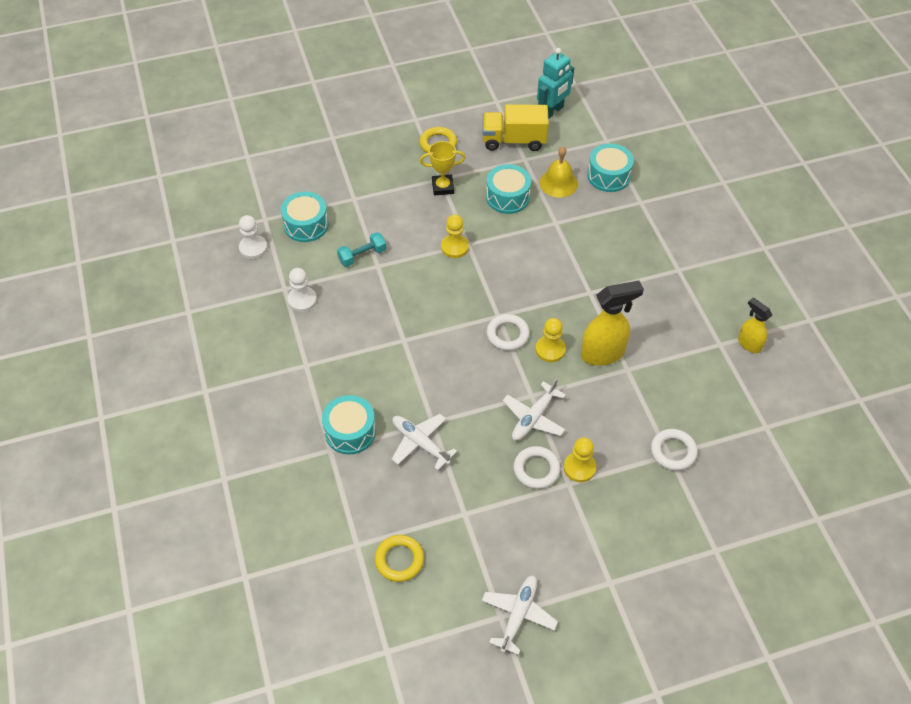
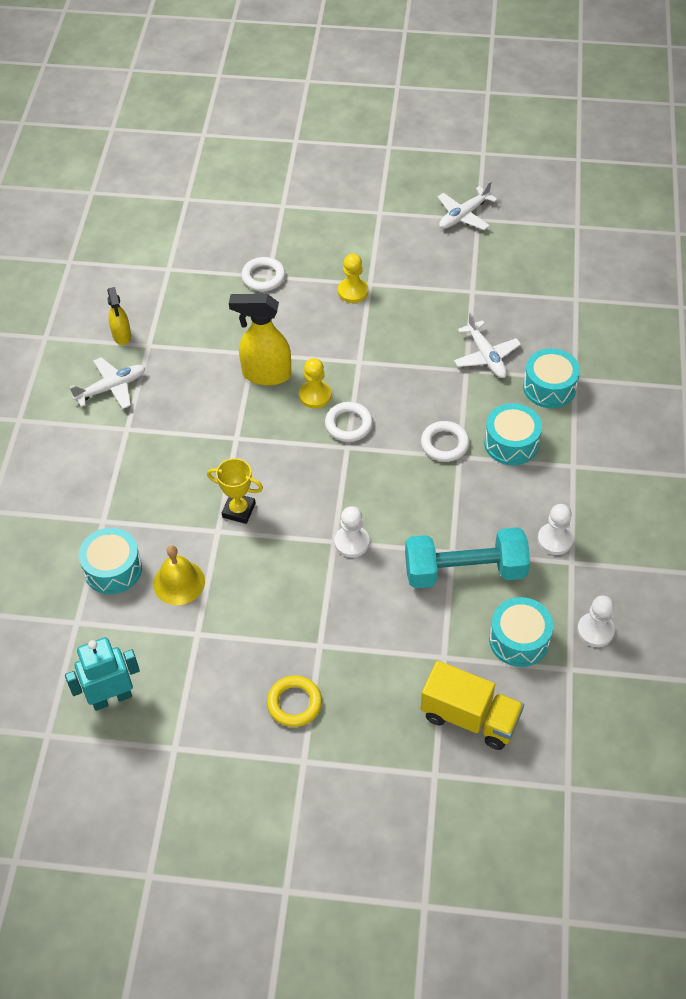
camera: 155 degrees left, 0 degrees up
turquoise dumbbell [337,232,386,267] -> turquoise dumbbell [405,527,530,588], size x1.98
yellow ring [375,535,424,582] -> none
yellow trophy [420,141,466,195] -> yellow trophy moved to [207,458,263,524]
yellow pawn [441,214,469,258] -> white pawn [334,506,369,558]
yellow truck [483,104,549,151] -> yellow truck moved to [420,661,524,750]
turquoise drum [486,164,531,214] -> turquoise drum moved to [484,403,542,465]
white plane [503,378,566,440] -> white plane moved to [70,357,145,409]
white ring [513,446,561,489] -> white ring moved to [421,421,470,462]

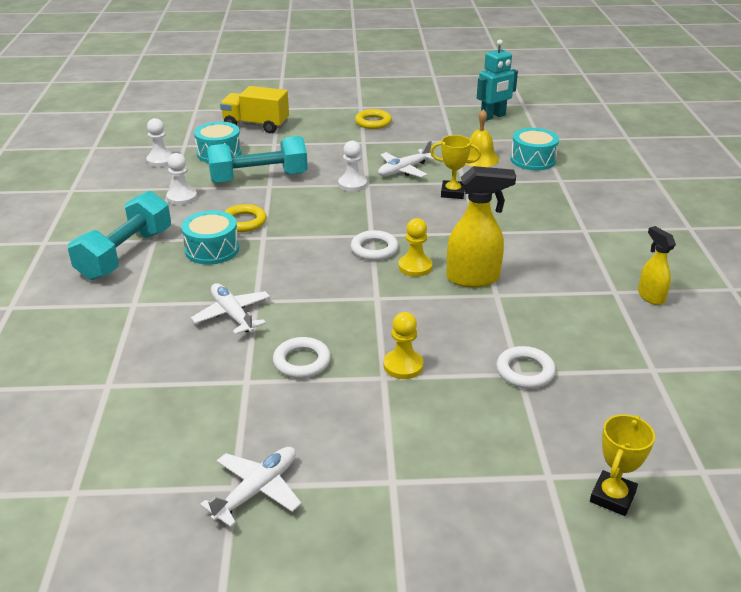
camera: 170 degrees right, 20 degrees down
white plane [70,357,145,409] -> white plane moved to [378,141,434,178]
white ring [421,421,470,462] -> white ring moved to [273,337,331,378]
turquoise drum [523,348,580,408] -> none
none -> turquoise dumbbell [68,191,171,280]
none -> yellow ring [224,204,267,232]
none -> yellow trophy [590,415,655,516]

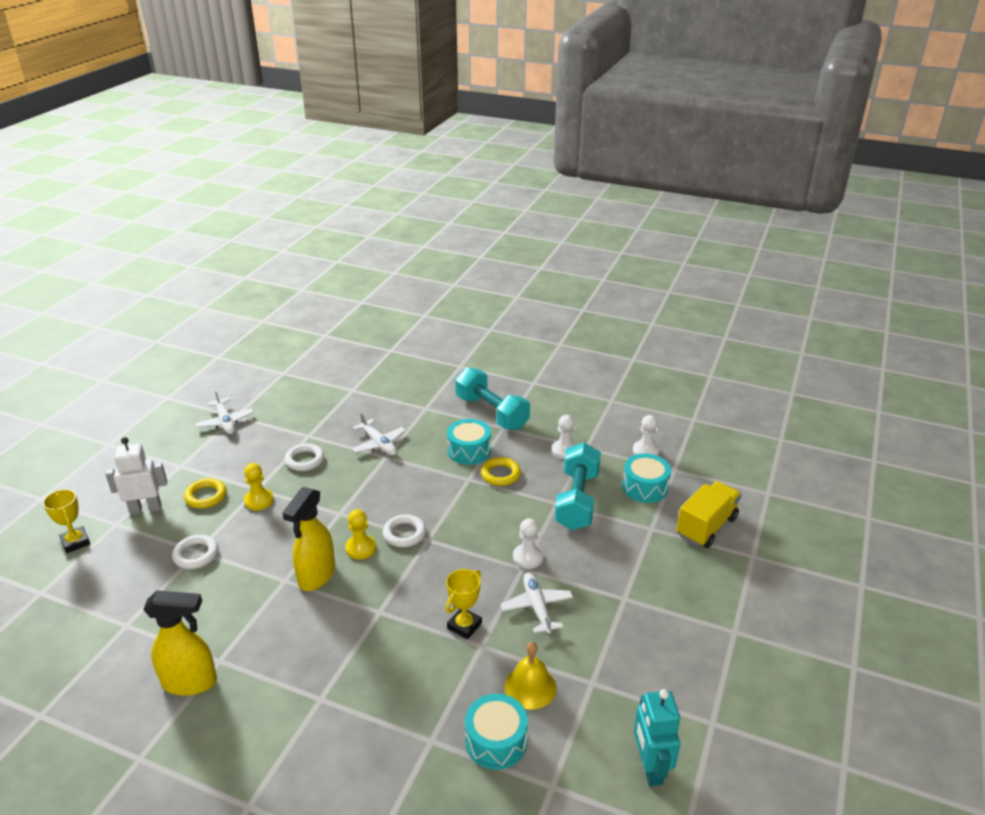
camera: 115 degrees right, 0 degrees up
white plane [191,283,270,335] -> white plane turned 60 degrees clockwise [352,412,406,455]
yellow ring [355,109,392,129] -> yellow ring moved to [184,478,227,509]
yellow spray bottle [638,226,676,305] -> yellow spray bottle [143,590,217,696], size x1.68
none -> white robot [105,437,167,515]

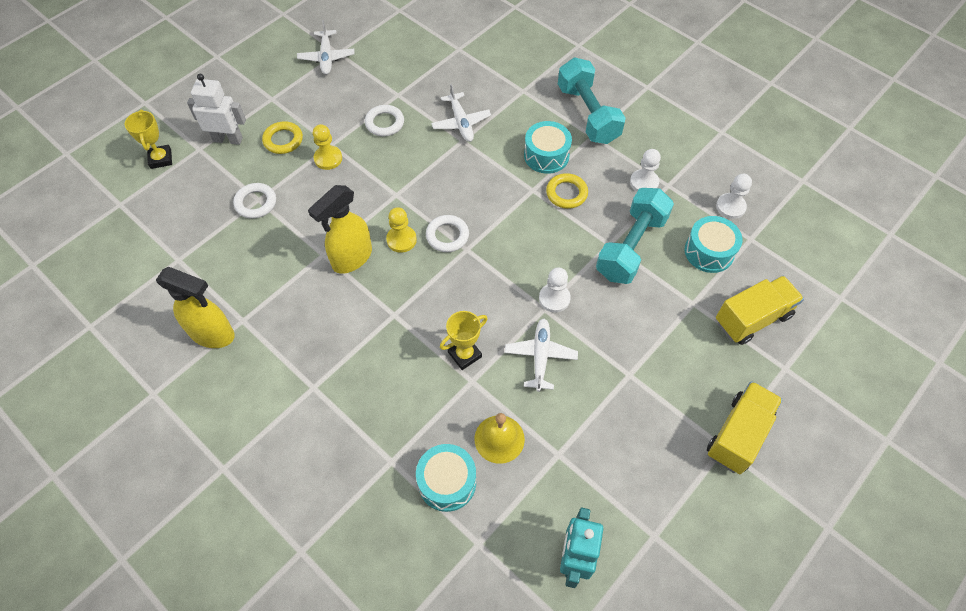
camera: 20 degrees right, 25 degrees up
none -> yellow truck [707,381,783,474]

